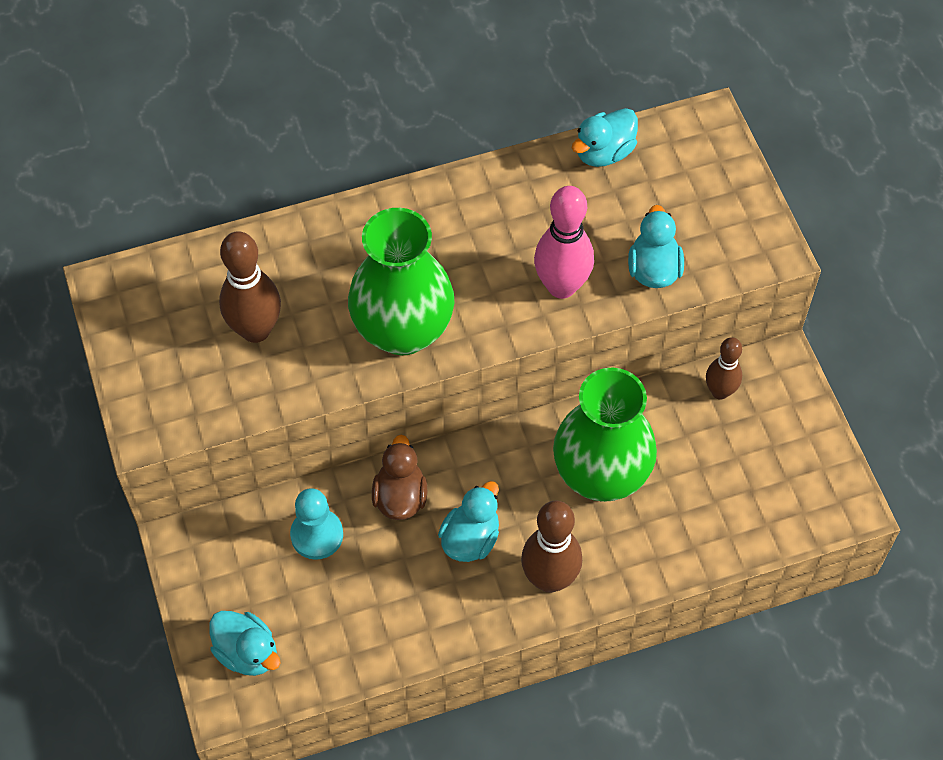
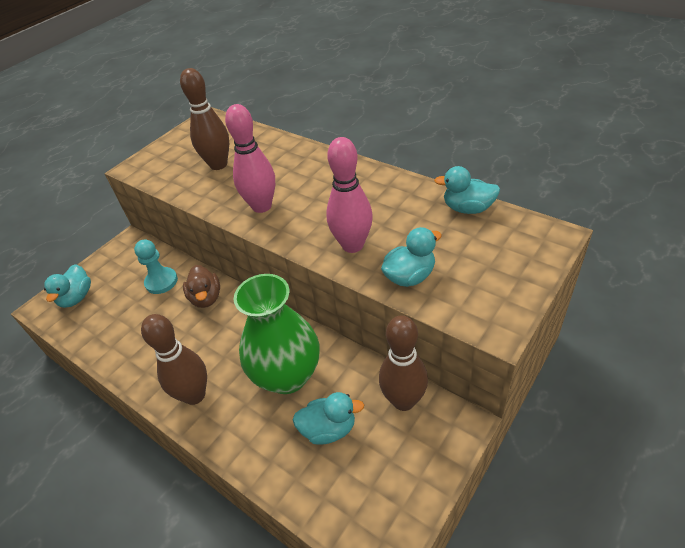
camera: 60 degrees right, 15 degrees down
green vase [348,208,454,355] -> pink bowling pin [225,104,275,213]
brown duck [372,435,427,520] -> brown duck turned 105 degrees clockwise [183,265,220,308]
turquoise duck [438,481,499,562] -> turquoise duck moved to [293,392,364,445]
brown bowling pin [706,337,742,399] -> brown bowling pin [379,315,428,411], size x1.58

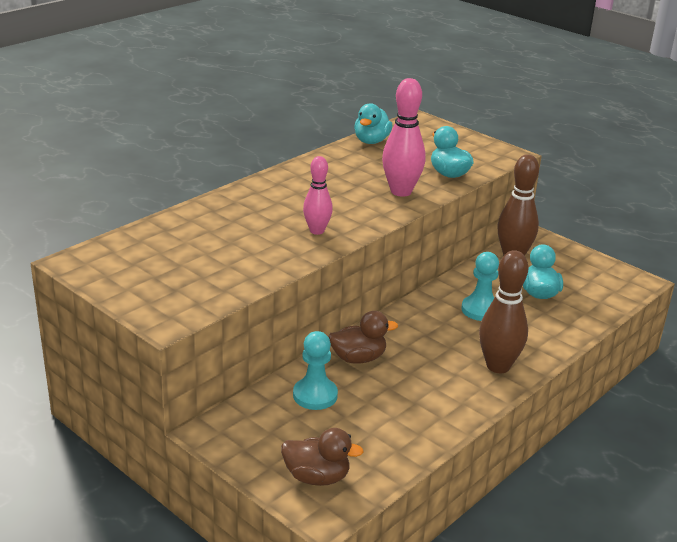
camera: 90 degrees left, 15 degrees down
turquoise duck [44,264,91,308] -> brown duck [281,428,364,486]
brown bowling pin [180,68,229,170] -> none
pink bowling pin [225,104,275,213] -> pink bowling pin [303,156,333,235], size x0.63
green vase [234,274,319,394] -> turquoise pawn [461,252,499,321]

